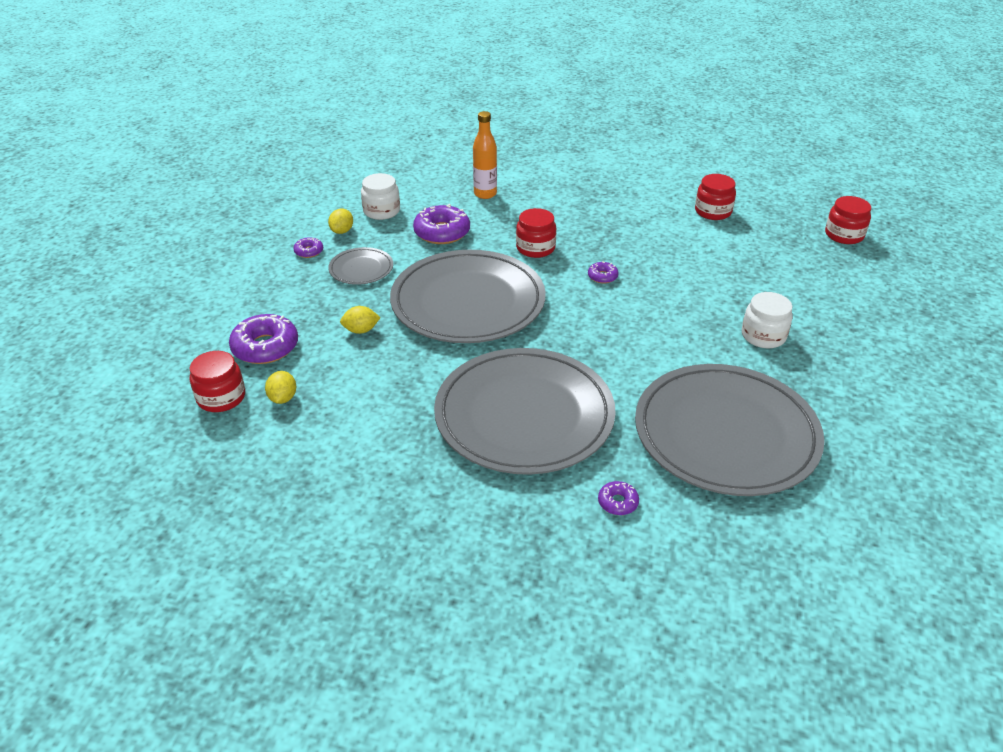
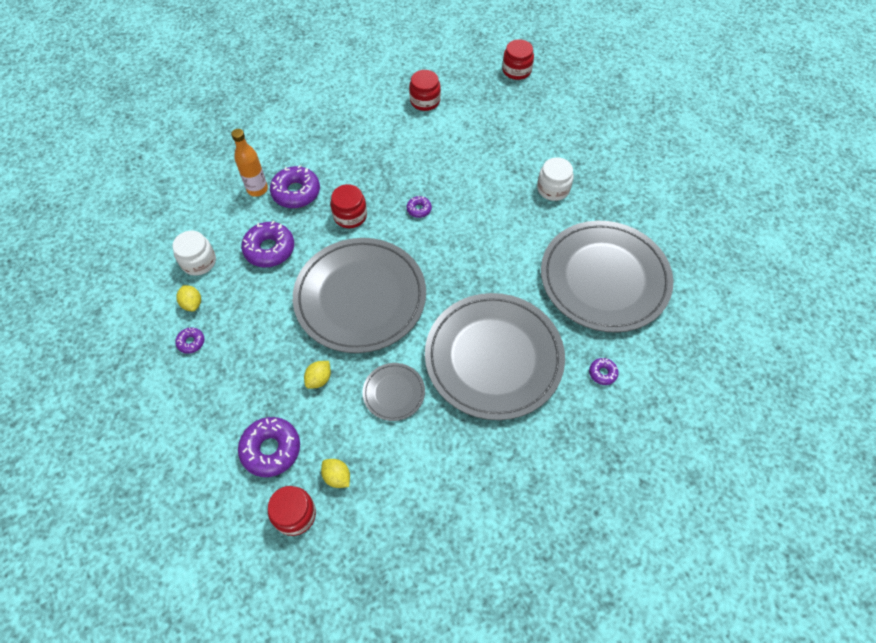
camera: 45 degrees left, 20 degrees up
grey plate [328,247,393,285] -> grey plate moved to [362,363,425,421]
none -> purple donut [270,165,320,208]

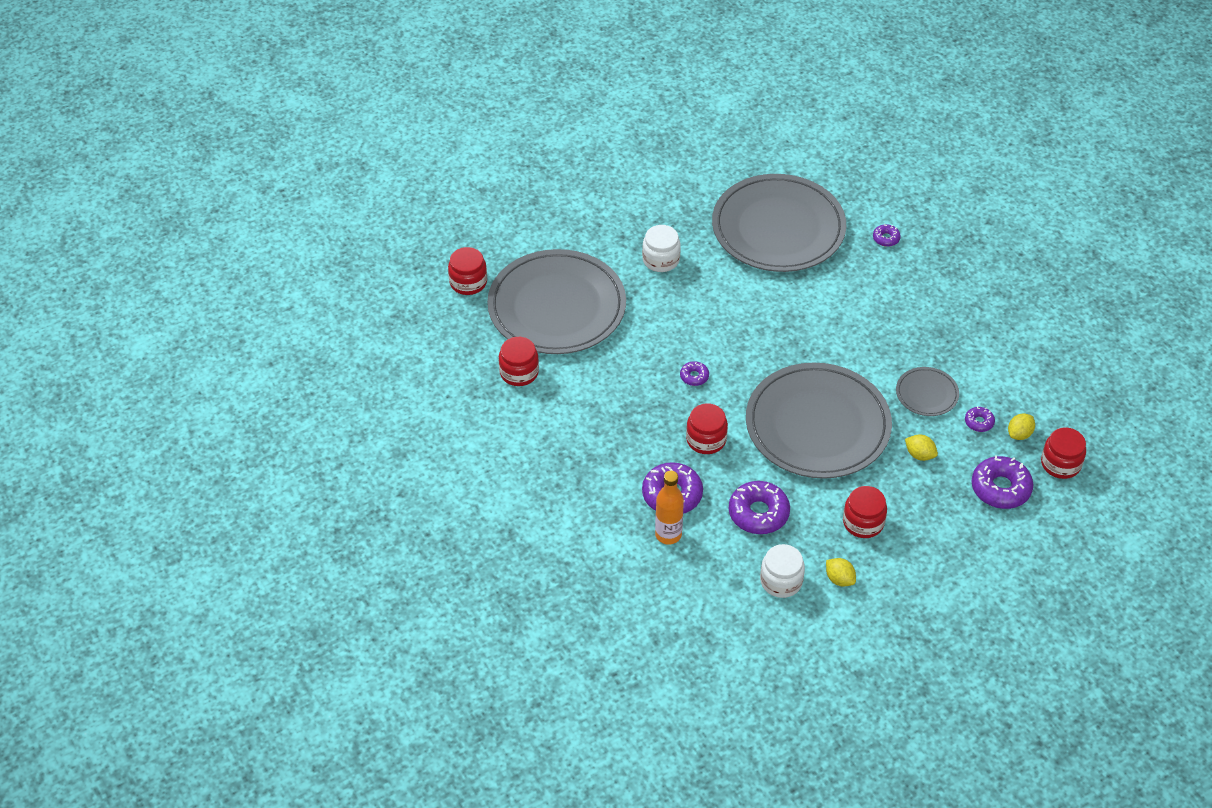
camera: 90 degrees left, 10 degrees down
purple donut [175,328,204,354] -> purple donut moved to [965,406,995,432]
yellow lemon [176,285,201,311] -> yellow lemon turned 75 degrees clockwise [826,558,856,587]
grey plate [425,293,565,420] -> grey plate moved to [487,249,626,354]
none -> red jar [843,486,887,538]

